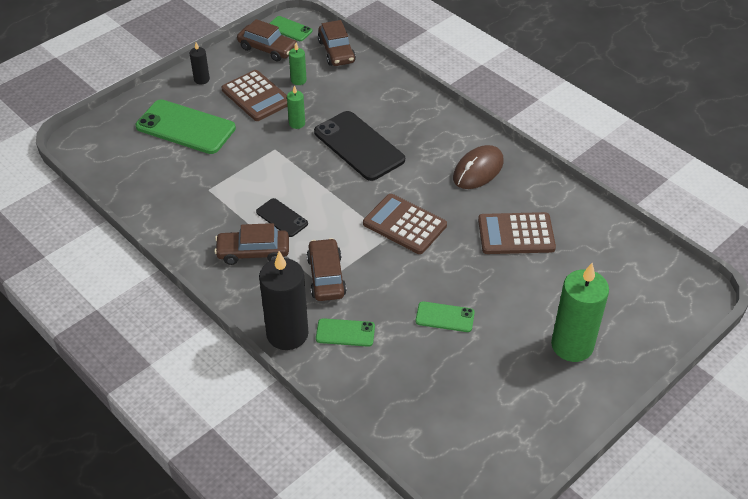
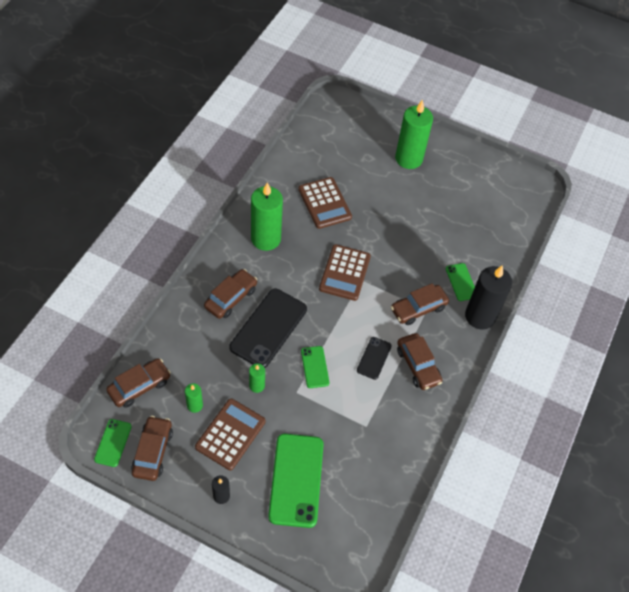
camera: 115 degrees left, 10 degrees up
green phone [416,301,475,332] -> green phone moved to [301,346,329,388]
brown mouse [453,145,504,189] -> green candle [251,183,283,251]
none -> brown car [204,269,257,319]

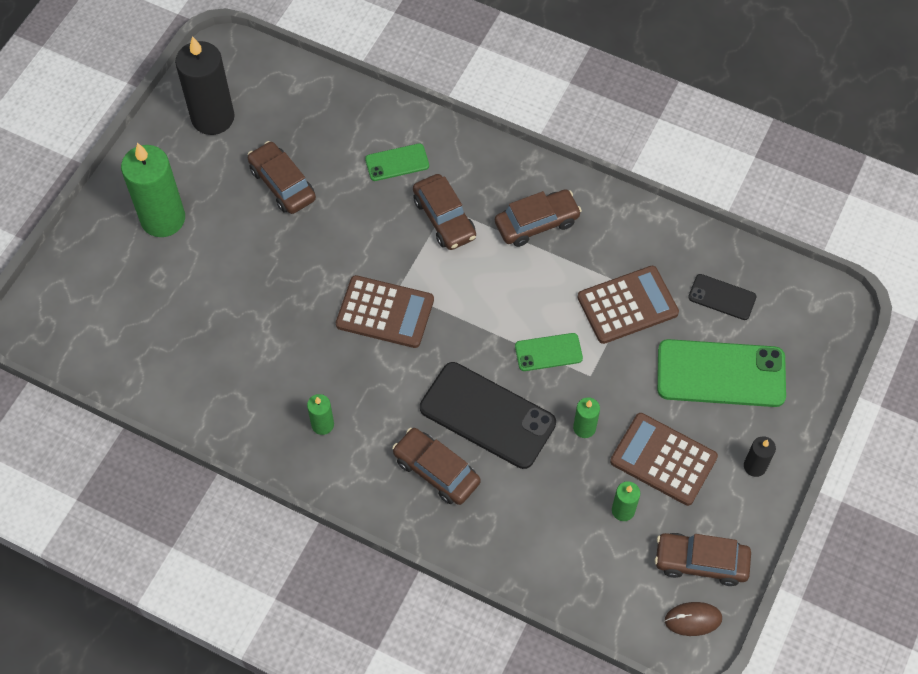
camera: 85 degrees left, 5 degrees up
green phone [94,419,132,467] -> brown mouse [665,602,722,636]
brown car [106,358,171,408] -> brown car moved to [248,141,316,214]
green candle [251,183,283,251] -> green candle [307,394,334,435], size x0.47
brown calculator [298,177,352,229] -> brown calculator moved to [577,266,679,344]
black phone [357,337,392,380] -> black phone moved to [688,274,757,320]
black candle [465,265,512,330] -> black candle moved to [175,36,235,135]

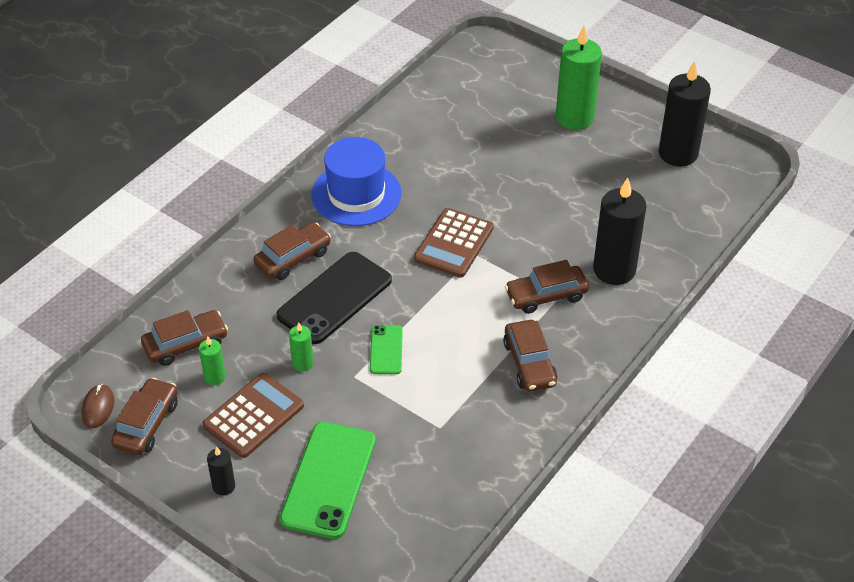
camera: 100 degrees right, 15 degrees down
brown car [248,141,316,214] -> brown car moved to [141,310,228,366]
green candle [307,394,334,435] -> blue hat [311,137,402,226]
green phone [365,143,429,181] -> black candle [593,178,646,285]
brown calculator [577,266,679,344] -> none
black phone [688,274,757,320] -> none

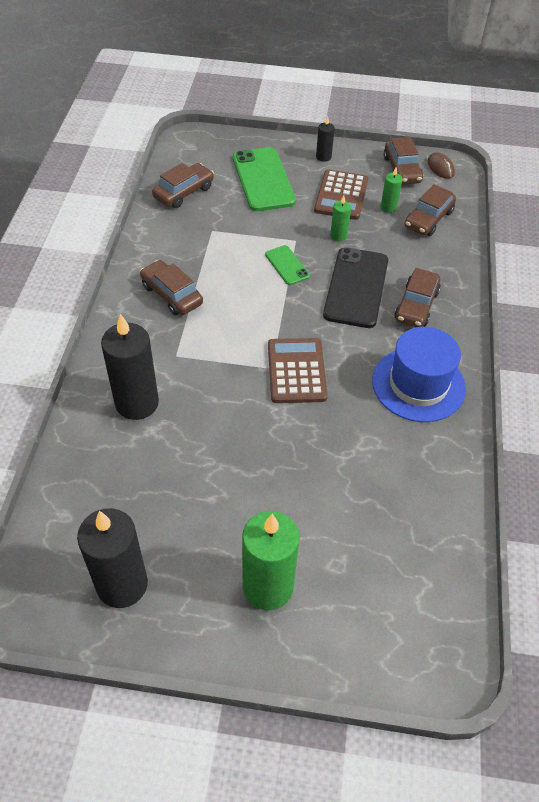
camera: 150 degrees right, 5 degrees up
brown car [505,260,589,314] -> brown car moved to [152,163,214,208]

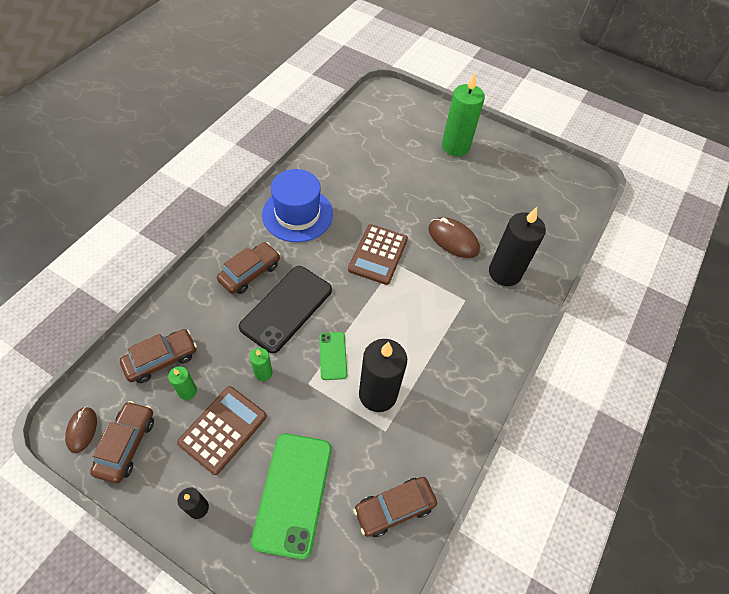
camera: 160 degrees left, 5 degrees up
black candle [77,508,148,608] -> black candle moved to [359,339,407,412]
brown car [140,260,203,316] -> none
none -> brown mouse [428,217,480,258]

